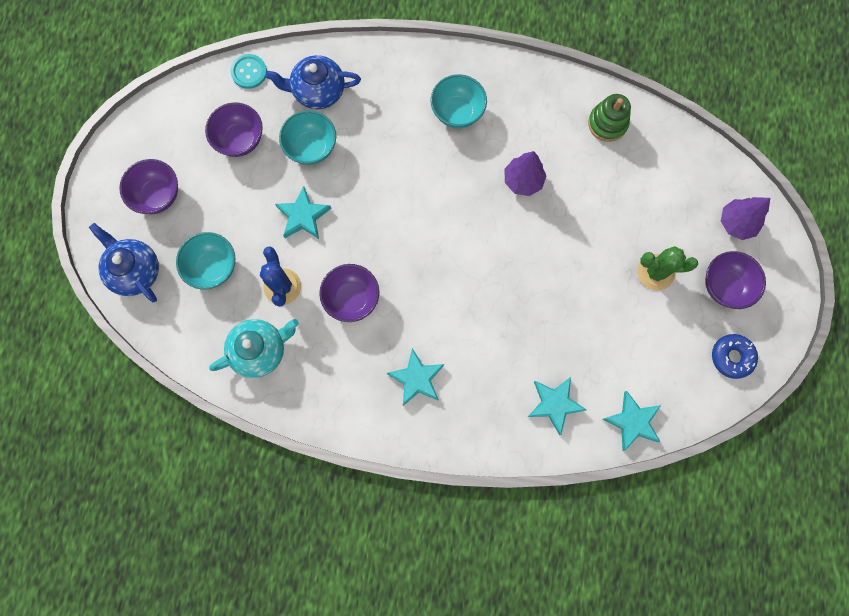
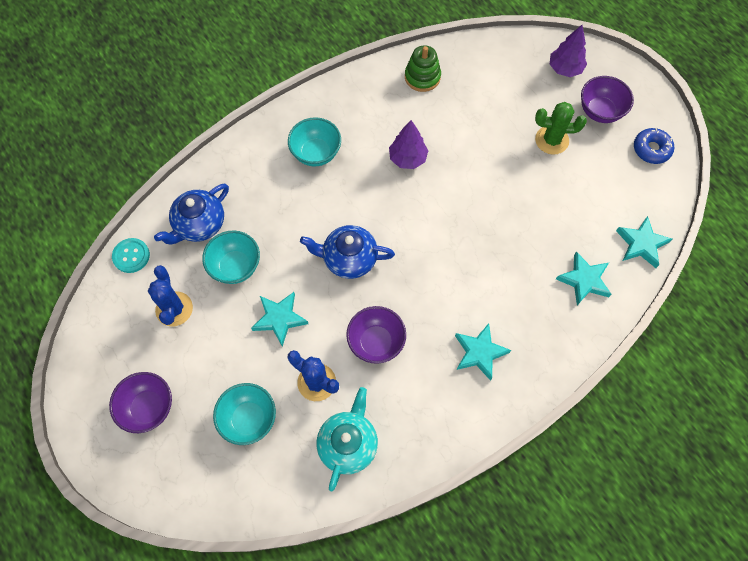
camera: 45 degrees left, 10 degrees down
blue teapot [89,223,159,302] -> blue teapot moved to [300,225,395,279]
purple bowl [205,102,263,157] -> blue cactus [148,265,193,327]
green cactus [638,246,698,290] -> green cactus turned 45 degrees clockwise [535,102,587,155]

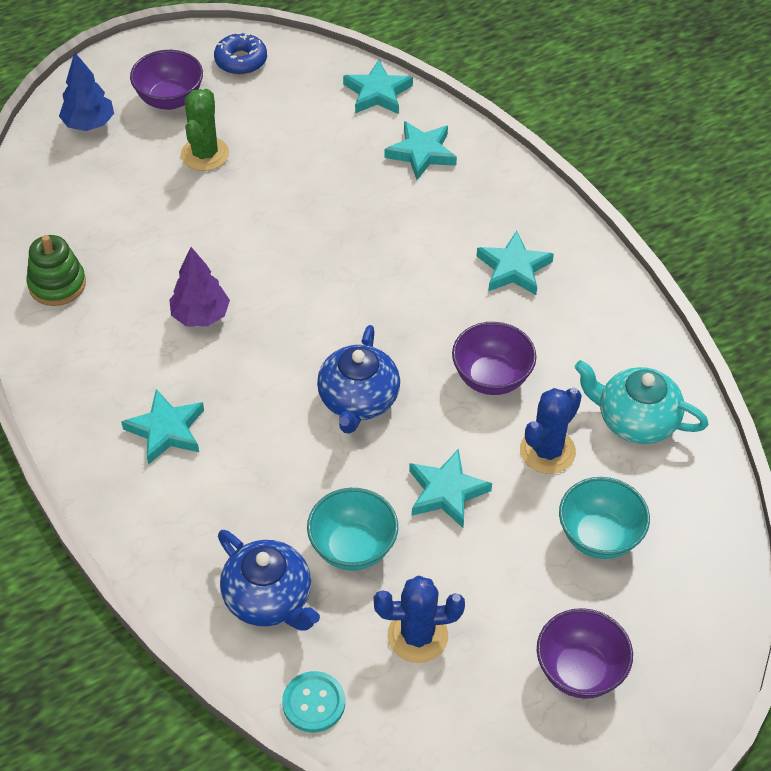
camera: 85 degrees left, 15 degrees down
turquoise bowl [288,117,341,166] -> turquoise star [121,389,204,465]
purple tree [550,25,587,77] -> blue tree [59,52,114,131]

